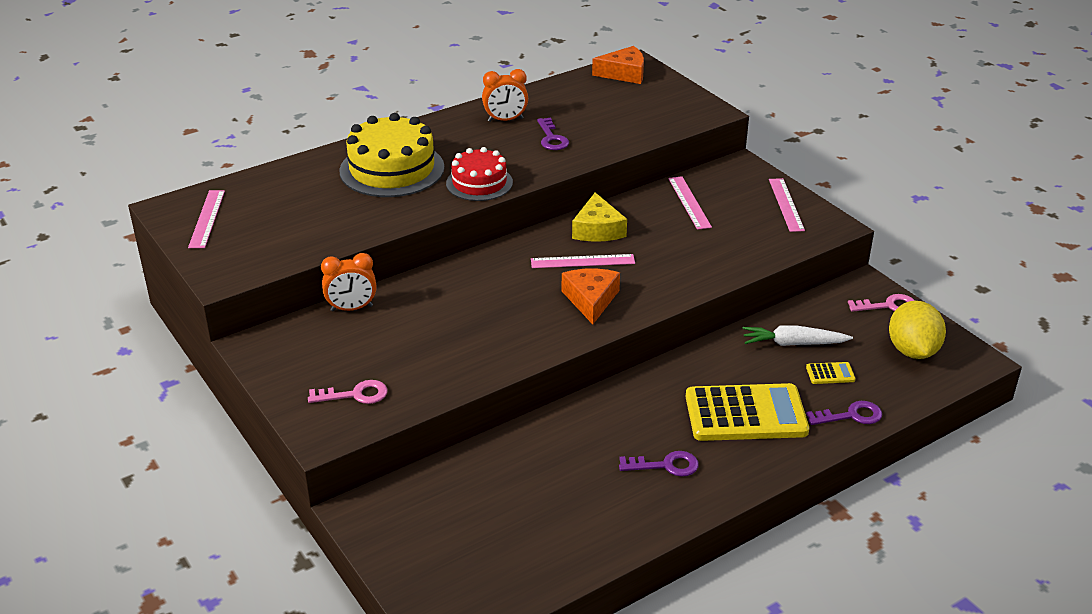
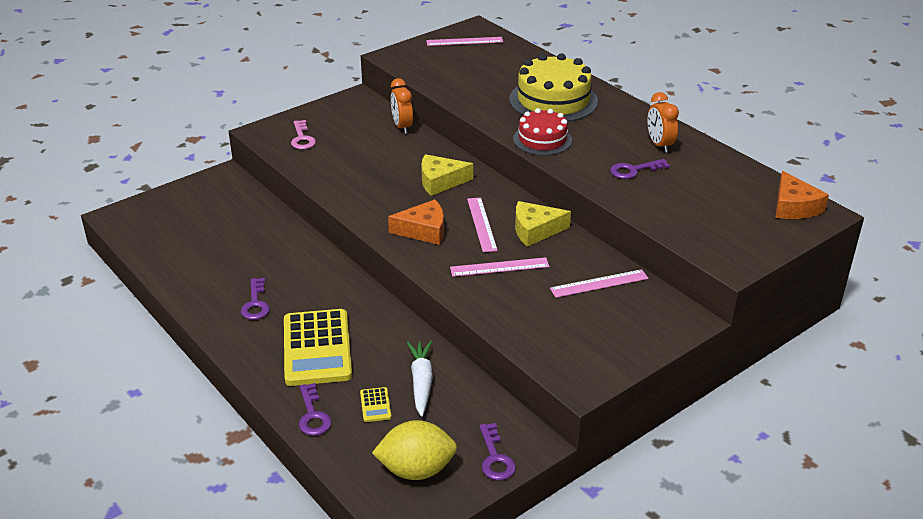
camera: 85 degrees right, 0 degrees up
pink ruler [769,178,805,232] -> pink ruler moved to [450,257,550,277]
pink key [848,294,915,312] -> purple key [479,423,516,481]
none -> yellow cheese [421,154,473,196]

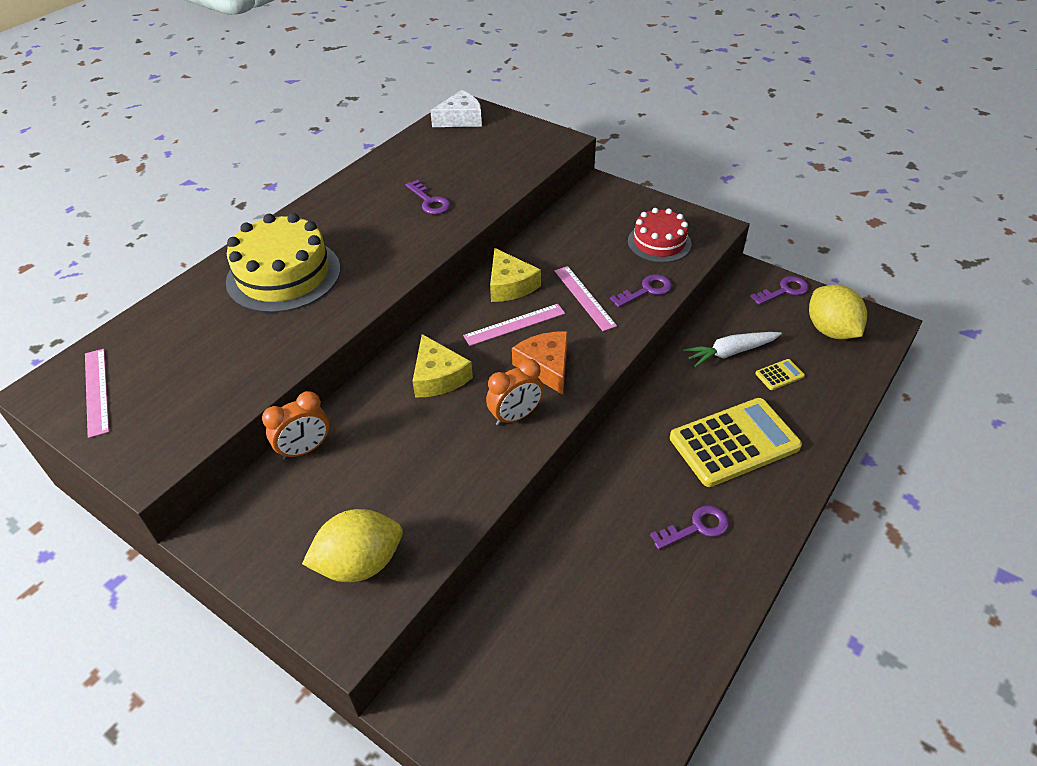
camera: 105 degrees left, 10 degrees up
pink key [291,120,316,149] -> yellow lemon [302,509,403,582]
purple key [299,383,332,436] -> purple key moved to [610,274,672,307]
red cake [513,108,572,155] -> red cake moved to [628,208,692,263]
pink ruler [550,269,649,298] -> none
orange clock [647,92,679,153] -> orange clock moved to [486,359,544,426]
orange cheese [775,171,829,219] -> white cheese [430,90,482,127]

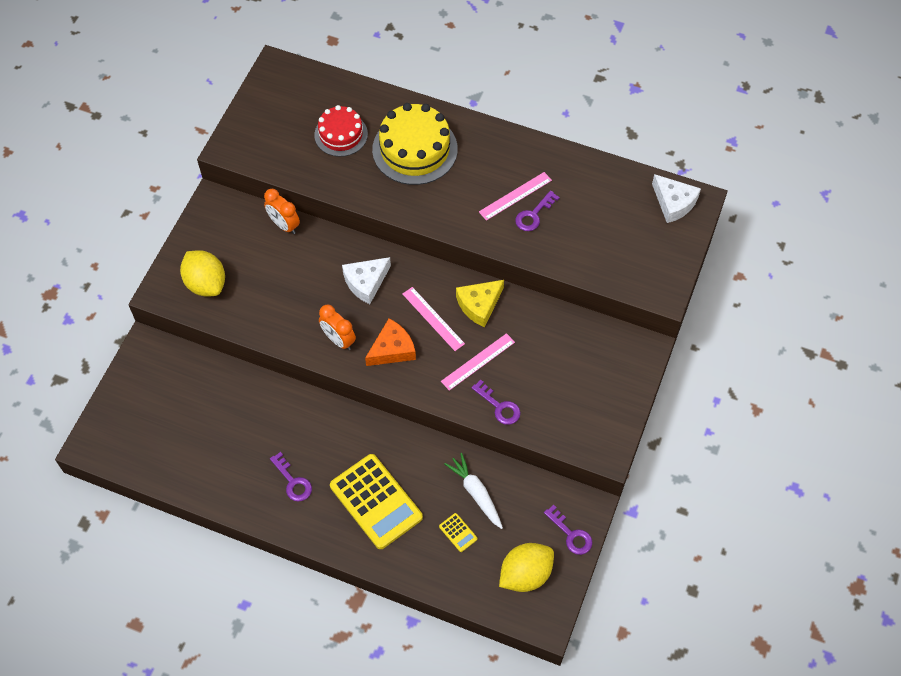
camera: 75 degrees right, 15 degrees up
pink ruler [85,349,109,438] -> pink ruler moved to [479,172,552,221]
yellow cheese [413,334,473,398] -> white cheese [342,257,391,304]
red cake [628,208,692,263] -> red cake moved to [314,105,368,157]

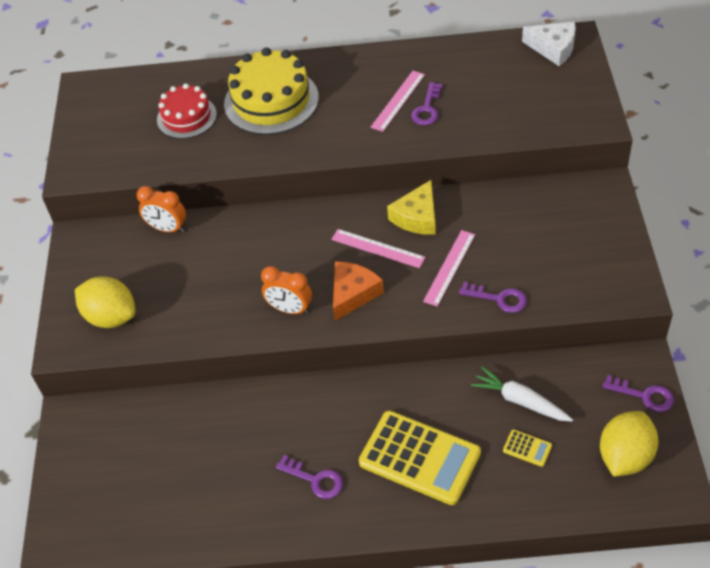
camera: 20 degrees left, 10 degrees down
white cheese [342,257,391,304] -> none

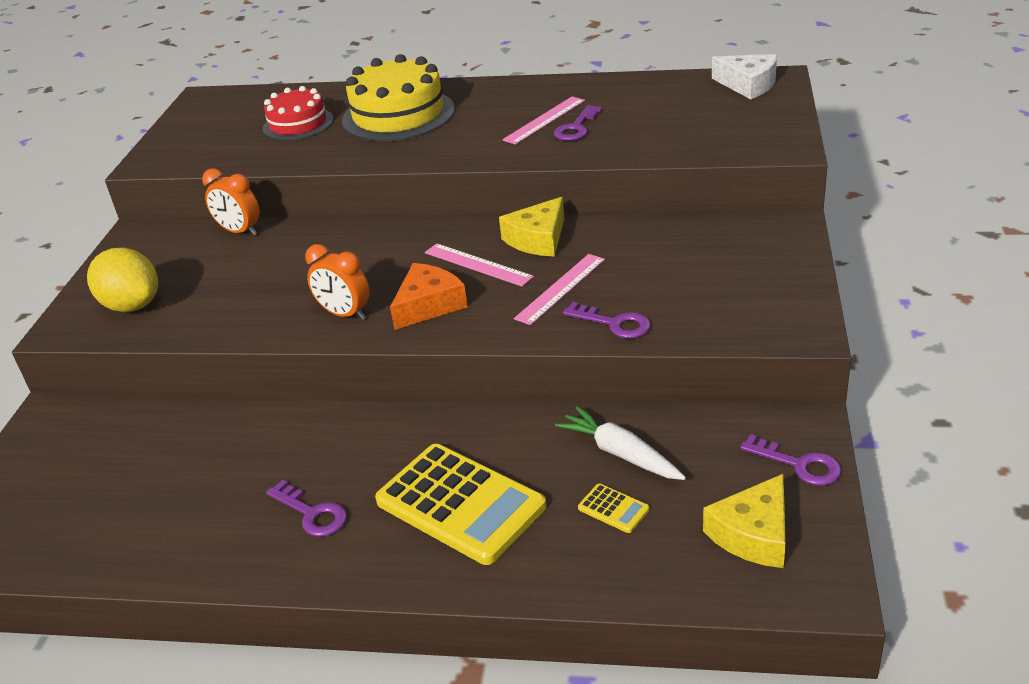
camera: 10 degrees right, 15 degrees down
yellow lemon [600,411,658,477] -> yellow cheese [703,474,786,568]

